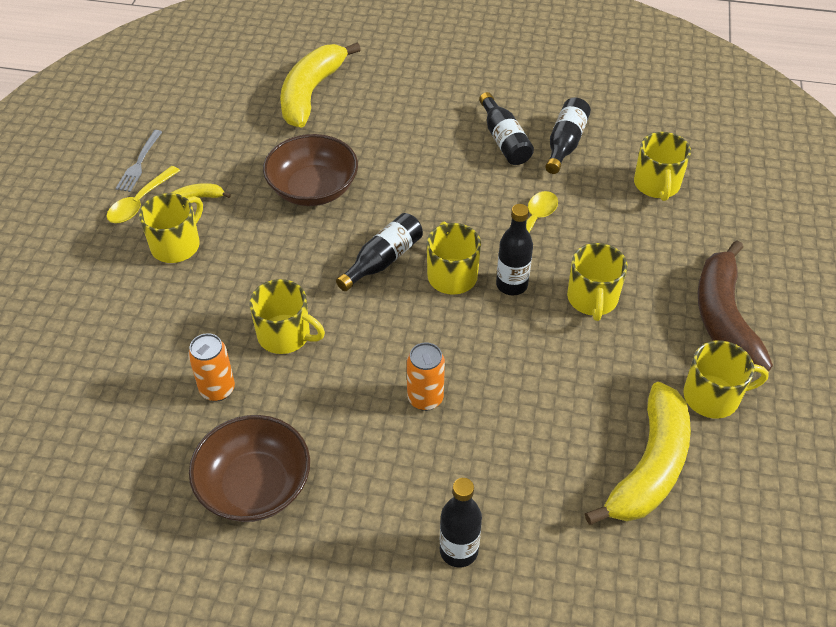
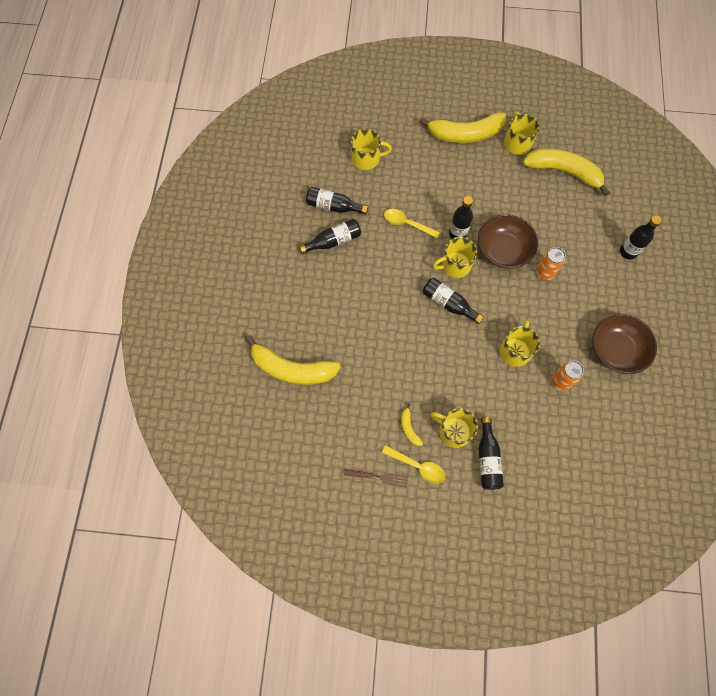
camera: 95 degrees left, 20 degrees up
grey fork [115,130,162,192] -> brown fork [344,469,408,487]
brown bowl [263,134,358,206] -> brown bowl moved to [478,214,538,269]
yellow mug [567,243,628,321] -> none
brown banana [698,240,773,372] -> yellow banana [419,112,506,143]
none -> black bottle [479,417,504,490]

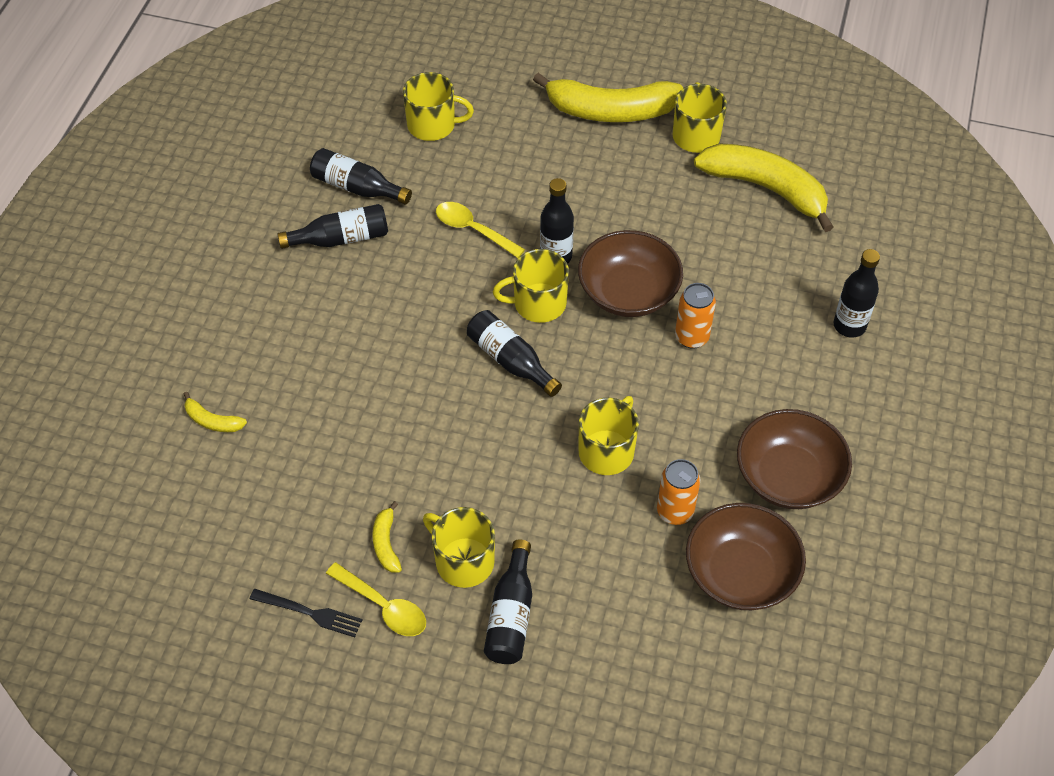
camera: 10 degrees right, 15 degrees down
yellow banana [245,336,341,385] -> yellow banana [184,392,247,432], size x0.43
brown fork [344,469,408,487] -> black fork [250,589,362,637]
none -> brown bowl [686,503,806,610]

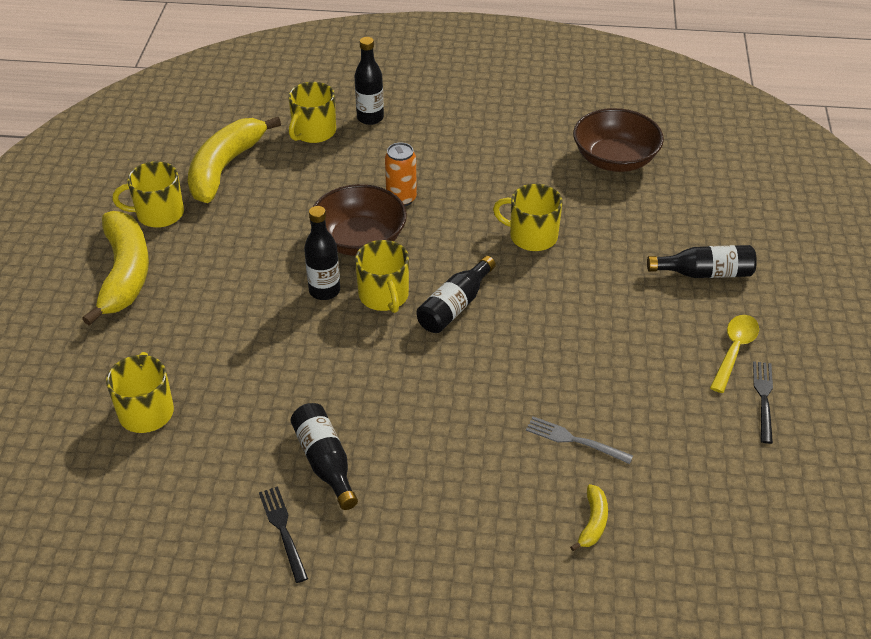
camera: 100 degrees left, 10 degrees down
black bottle [310,148,412,204] -> none
yellow banana [372,501,402,573] -> none
yellow mug [423,507,495,588] -> yellow mug moved to [288,82,336,143]
yellow spoon [436,202,525,258] -> none
orange can [657,459,700,525] -> none
brown bowl [737,409,852,509] -> none
none -> black fork [259,486,308,583]
none -> grey fork [526,416,633,464]

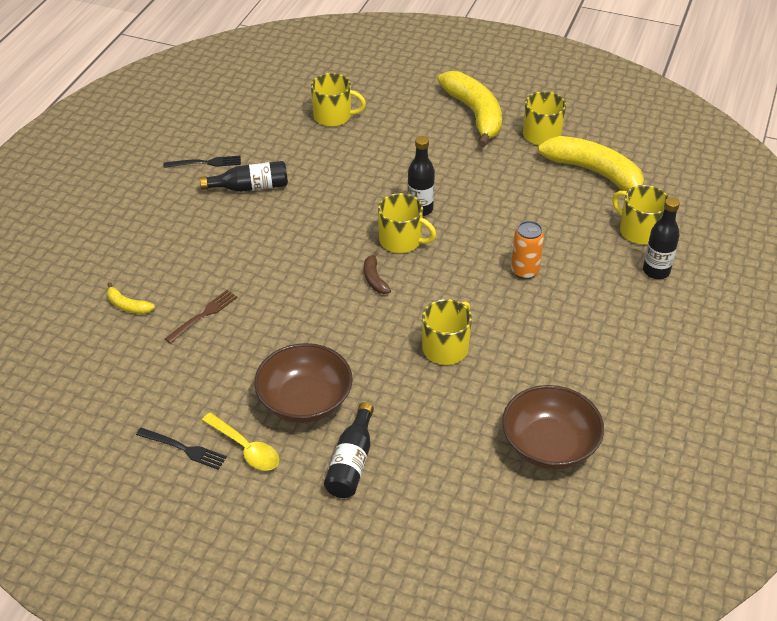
camera: 105 degrees right, 0 degrees up
yellow banana [82,211,149,326] -> yellow banana turned 120 degrees counterclockwise [438,71,502,147]
brown bowl [310,184,407,256] -> brown bowl moved to [254,343,353,423]
yellow mug [355,240,409,313] -> yellow mug turned 150 degrees counterclockwise [378,193,436,253]
black bottle [416,256,496,333] -> brown banana [364,251,391,294]
grey fork [526,416,633,464] -> brown fork [165,290,237,344]

